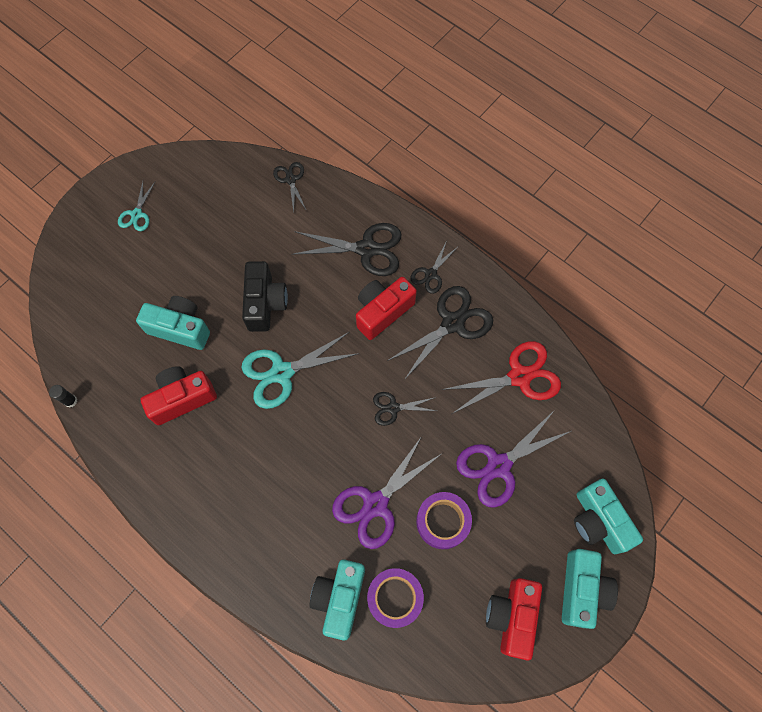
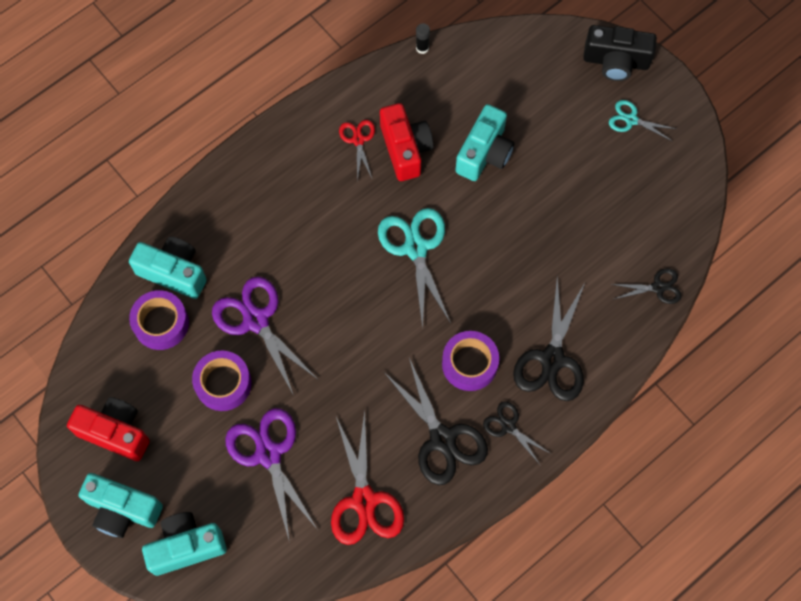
camera: 100 degrees right, 0 degrees up
black camera [242,261,288,332] -> black camera moved to [583,25,657,81]
red camera [356,277,417,340] -> purple tape [442,331,499,391]
black scissors [373,392,436,426] -> none
none -> red scissors [339,120,375,181]

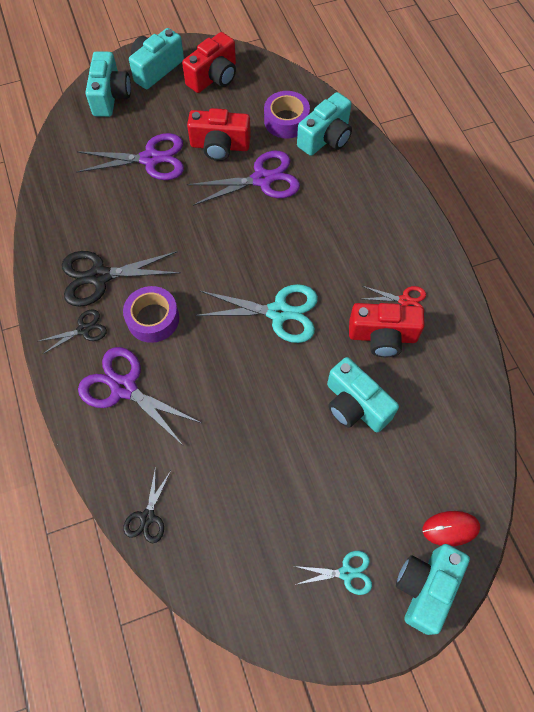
camera: 110 degrees right, 5 degrees down
purple tape [192,351,252,411] -> red camera [187,108,251,161]
red scissors [331,411,404,545] -> none
black glue stick [416,23,430,54] -> none
black scissors [513,277,586,401] -> purple scissors [78,347,201,445]
black camera [583,25,657,81] -> turquoise camera [396,544,470,635]
turquoise scissors [609,100,676,141] -> turquoise scissors turned 45 degrees clockwise [294,551,372,595]
none -> red mouse [422,511,480,546]

